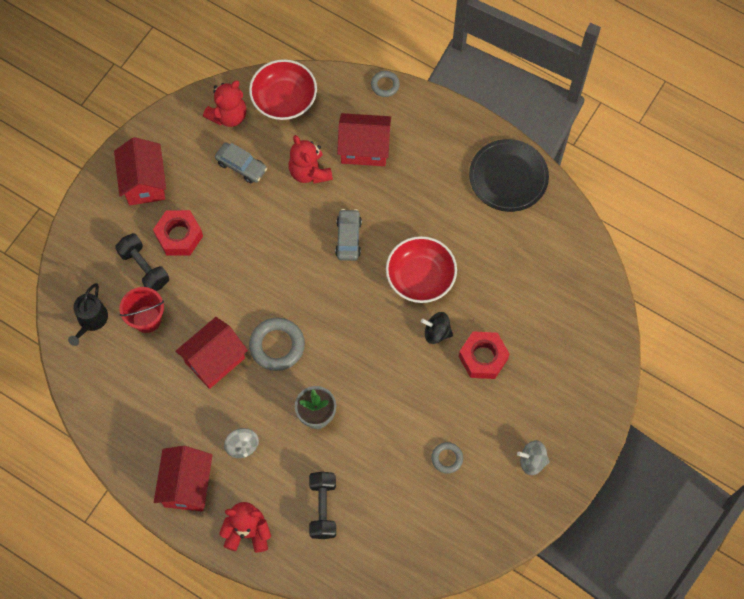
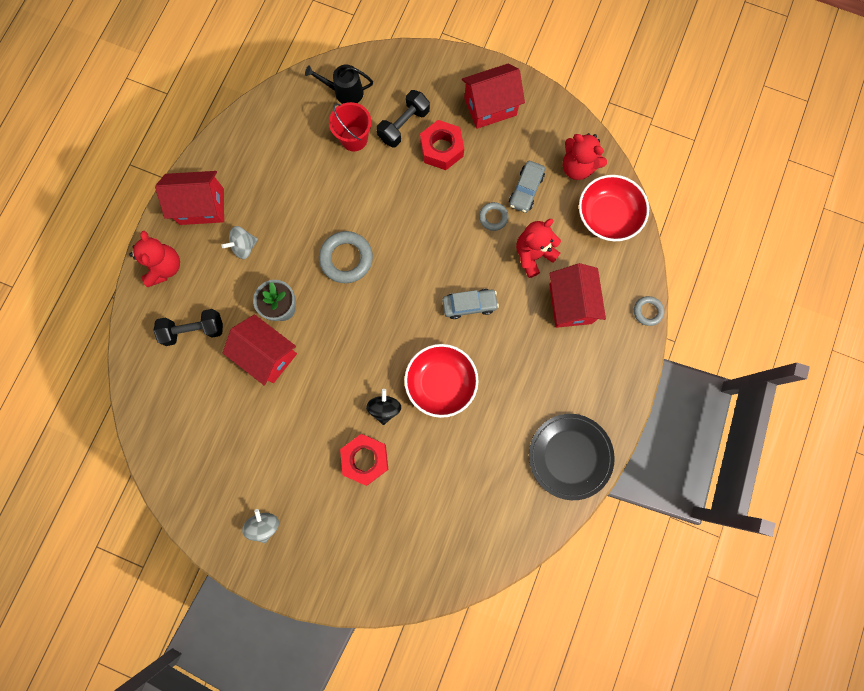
camera: 80 degrees right, 10 degrees up
red house [175,317,248,389] -> red house moved to [223,314,297,386]
grey ring [431,442,463,474] -> grey ring moved to [479,202,509,231]

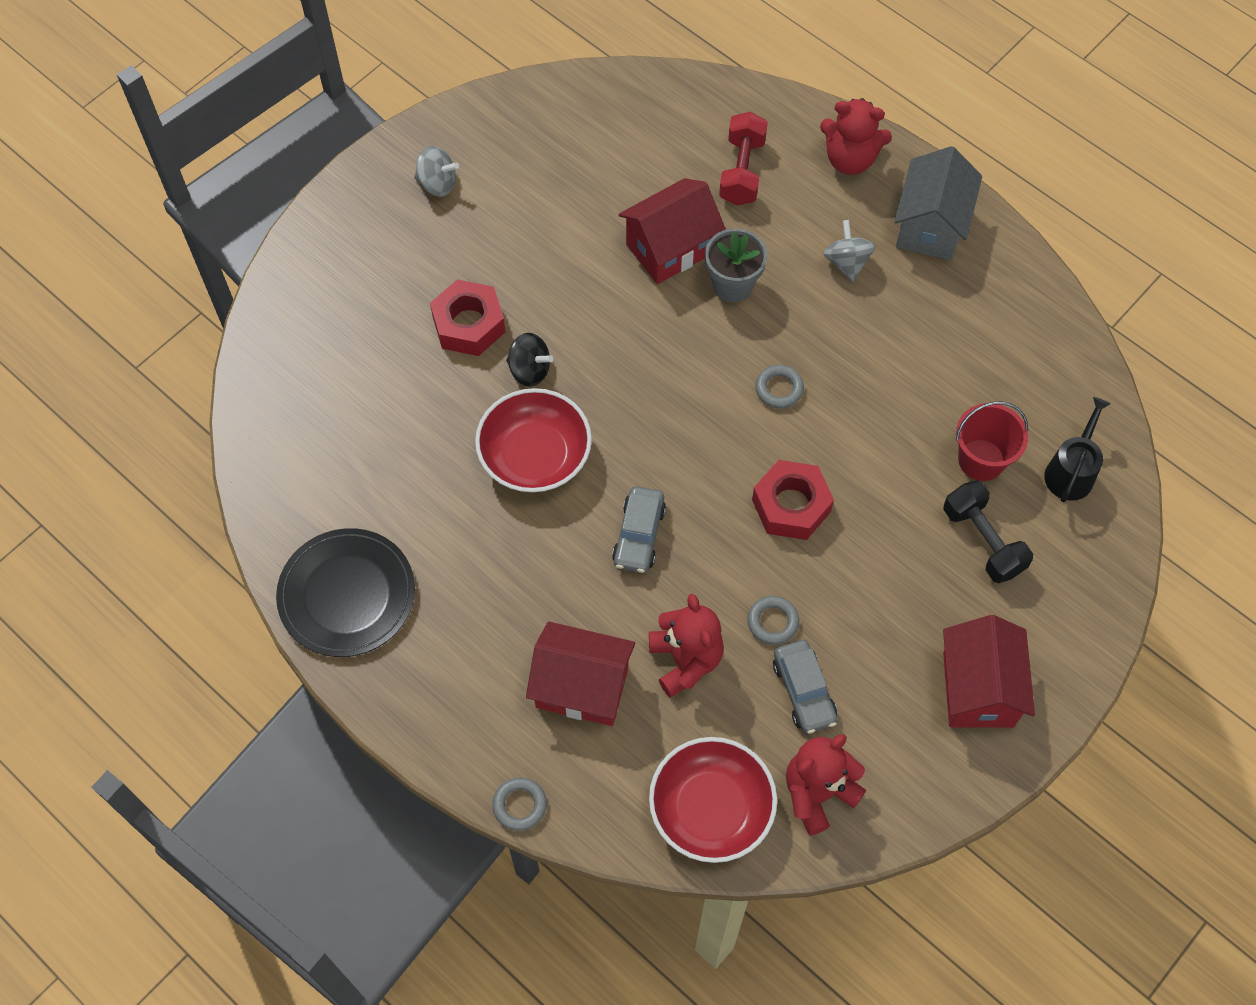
camera: 110 degrees right, 15 degrees down
black dumbbell [154,309,223,346] -> red dumbbell [719,112,768,205]
red house [155,171,224,225] -> grey house [894,146,982,260]
grey ring [319,231,373,283] -> grey ring [755,365,804,409], size x0.56
red nut [420,120,464,170] -> red nut moved to [752,460,834,540]
grey car [509,161,545,213] -> grey car turned 150 degrees counterclockwise [773,640,837,734]

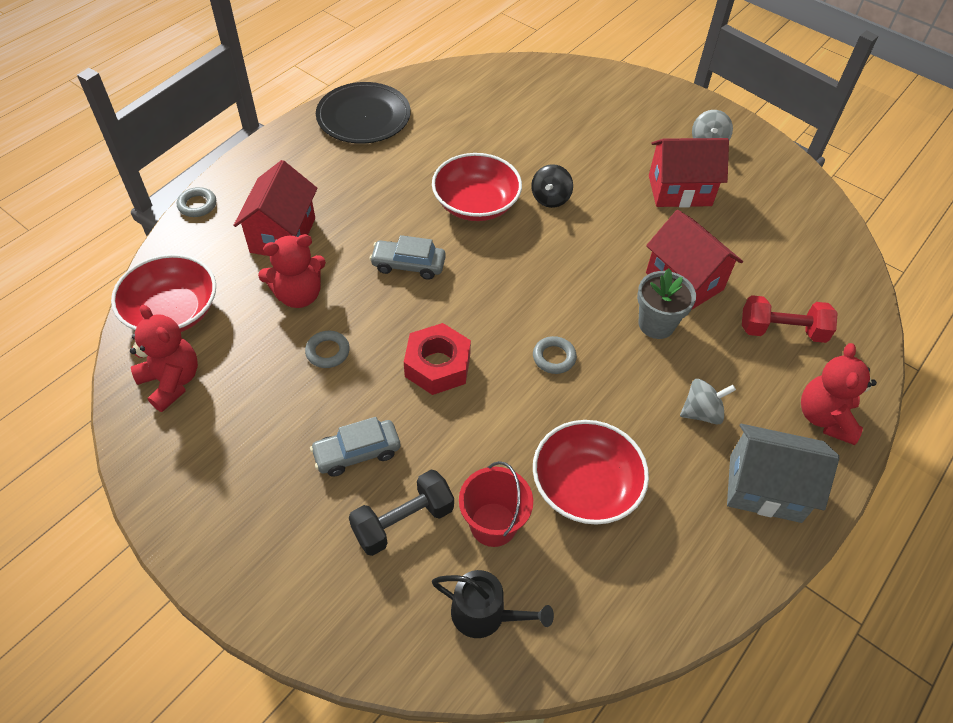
camera: 85 degrees right, 10 degrees down
red nut [430,279,505,356] -> none
grey car [773,640,837,734] -> grey car moved to [310,417,400,477]
red house [943,615,1035,728] -> red house moved to [649,138,729,207]
none -> red bowl [533,420,649,525]

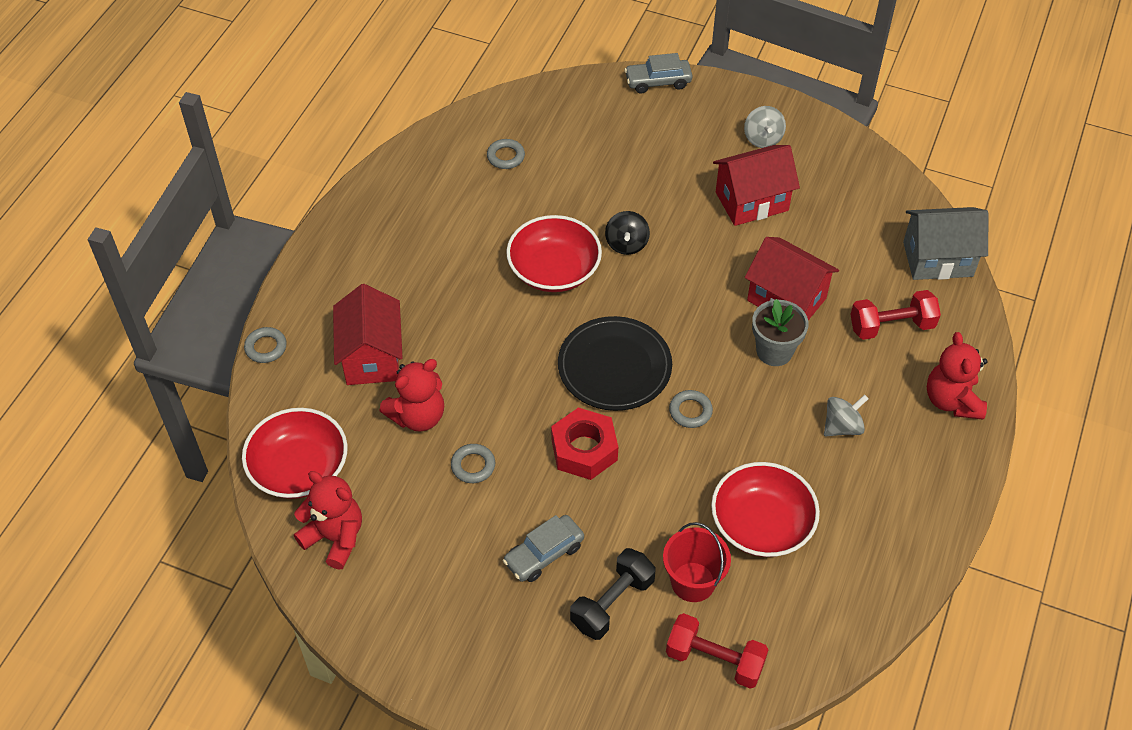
camera: 15 degrees left, 0 degrees up
black plate [316,82,411,144] -> black plate moved to [558,316,672,411]
grey car [370,235,446,280] -> grey car moved to [624,53,693,93]
black watering can [432,570,554,638] -> red dumbbell [666,613,769,689]
grey house [727,424,839,523] -> grey house moved to [903,207,988,280]
none -> grey ring [487,139,525,169]

